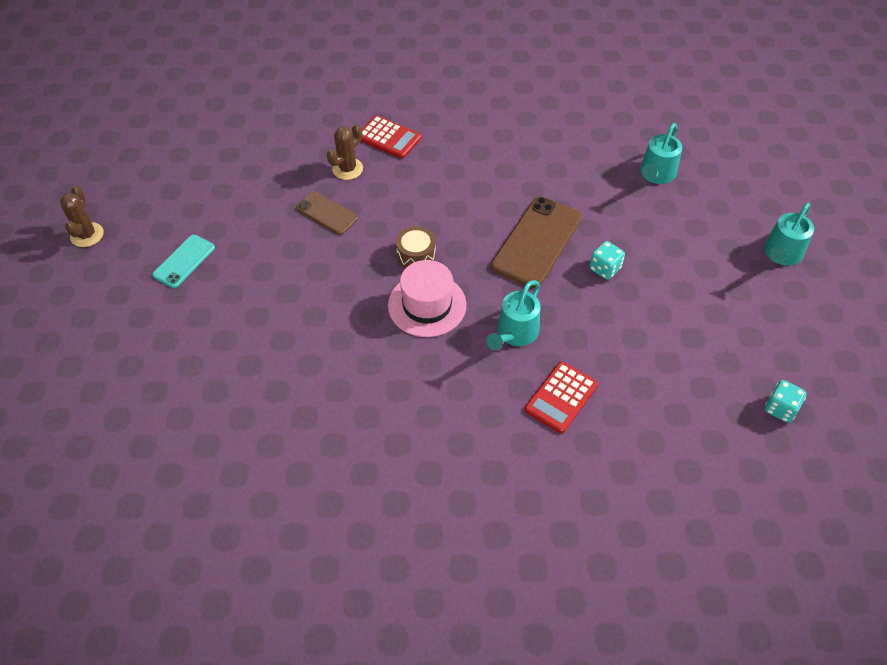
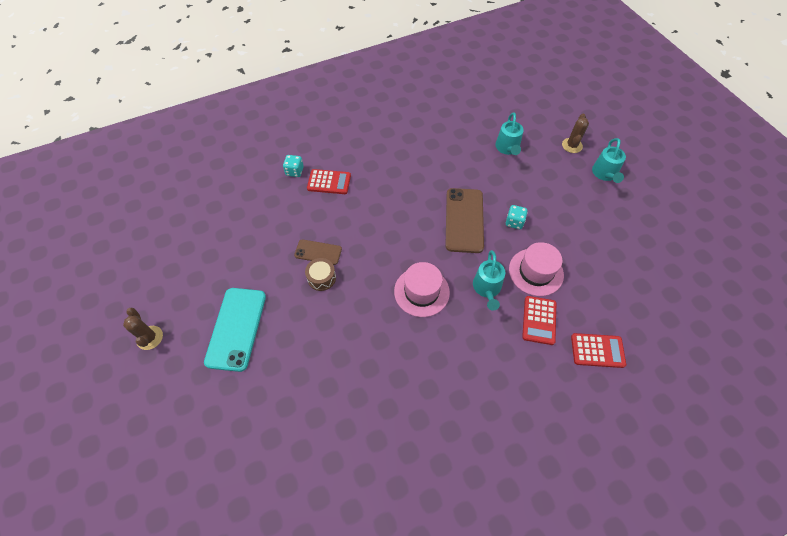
camera: 25 degrees left, 5 degrees up
turquoise phone [152,235,215,288] -> turquoise phone [204,288,266,372], size x1.76
brown cactus [327,124,363,180] -> brown cactus moved to [562,114,589,153]
brown drum [396,226,436,268] -> brown drum moved to [305,258,336,291]
turquoise dice [765,380,807,423] -> turquoise dice moved to [283,155,304,177]
none -> pink hat [509,242,564,296]
none -> red calculator [571,333,626,368]

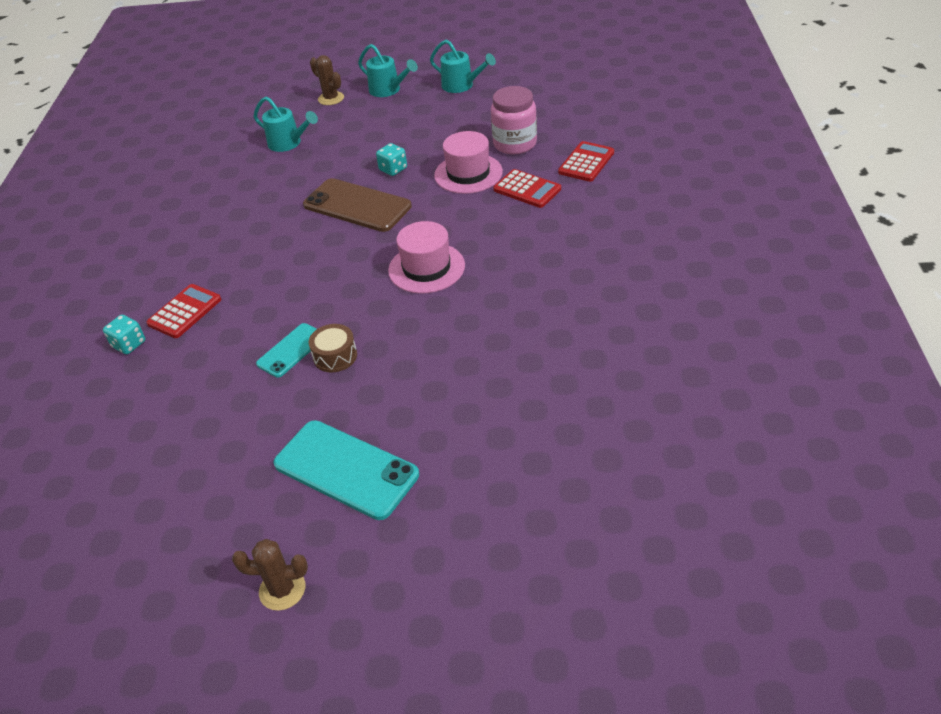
camera: 60 degrees left, 15 degrees down
brown phone [294,239,342,265] -> turquoise phone [256,323,317,377]
turquoise watering can [473,250,505,311] -> turquoise watering can moved to [430,40,496,93]
none -> pink jar [491,86,537,154]

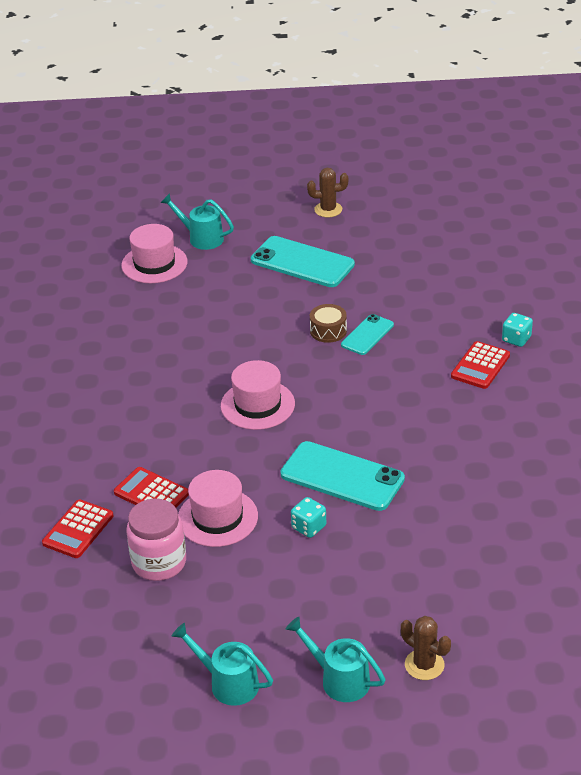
camera: 175 degrees right, 5 degrees down
turquoise watering can [254,97,318,152] -> turquoise watering can moved to [160,193,234,250]
brown phone [303,178,412,232] -> turquoise phone [280,441,405,511]
none -> pink hat [121,224,187,283]

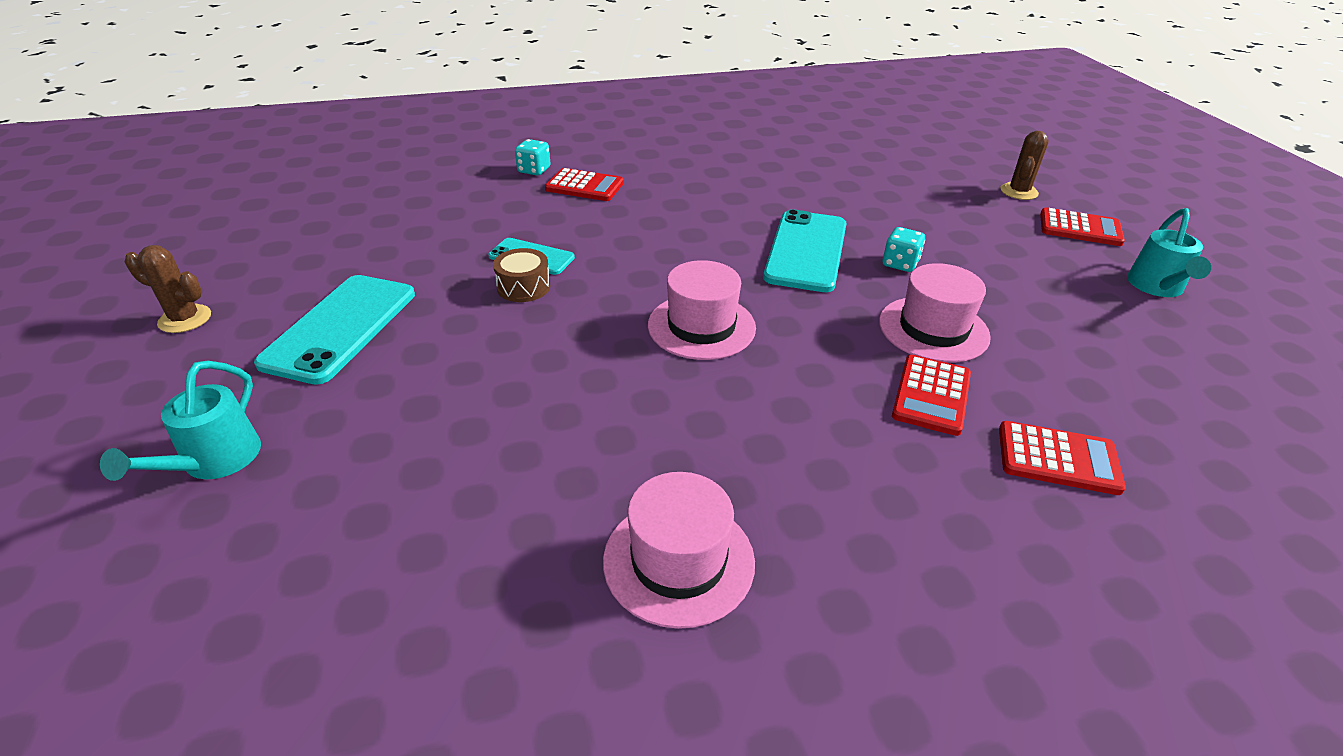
camera: 105 degrees left, 0 degrees up
pink hat [121,224,187,283] -> pink hat moved to [603,472,755,629]
pink jar [127,499,186,581] -> none
turquoise watering can [286,617,385,702] -> red calculator [1040,207,1125,246]
brown cactus [307,168,348,217] -> brown cactus turned 60 degrees counterclockwise [125,245,211,333]

